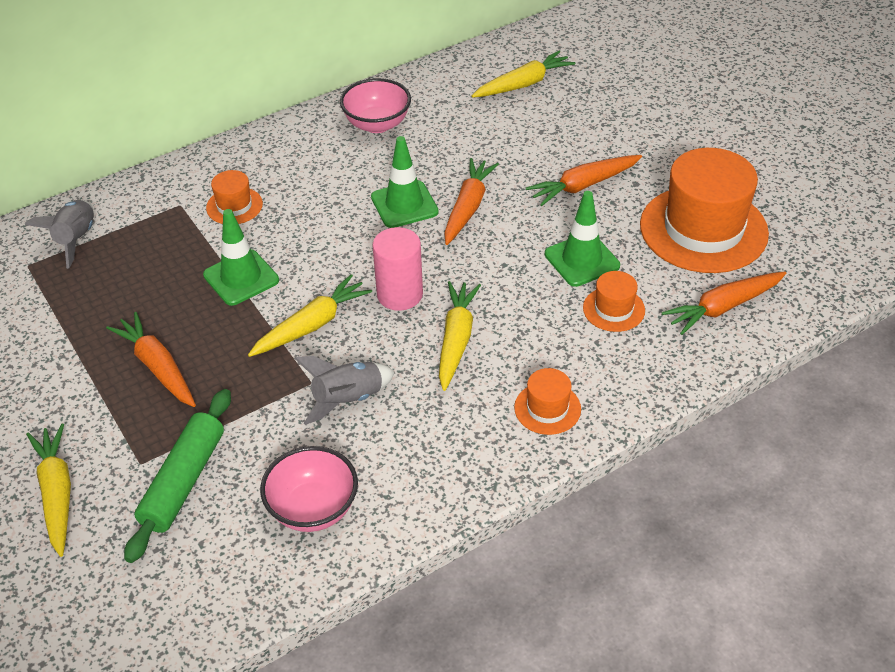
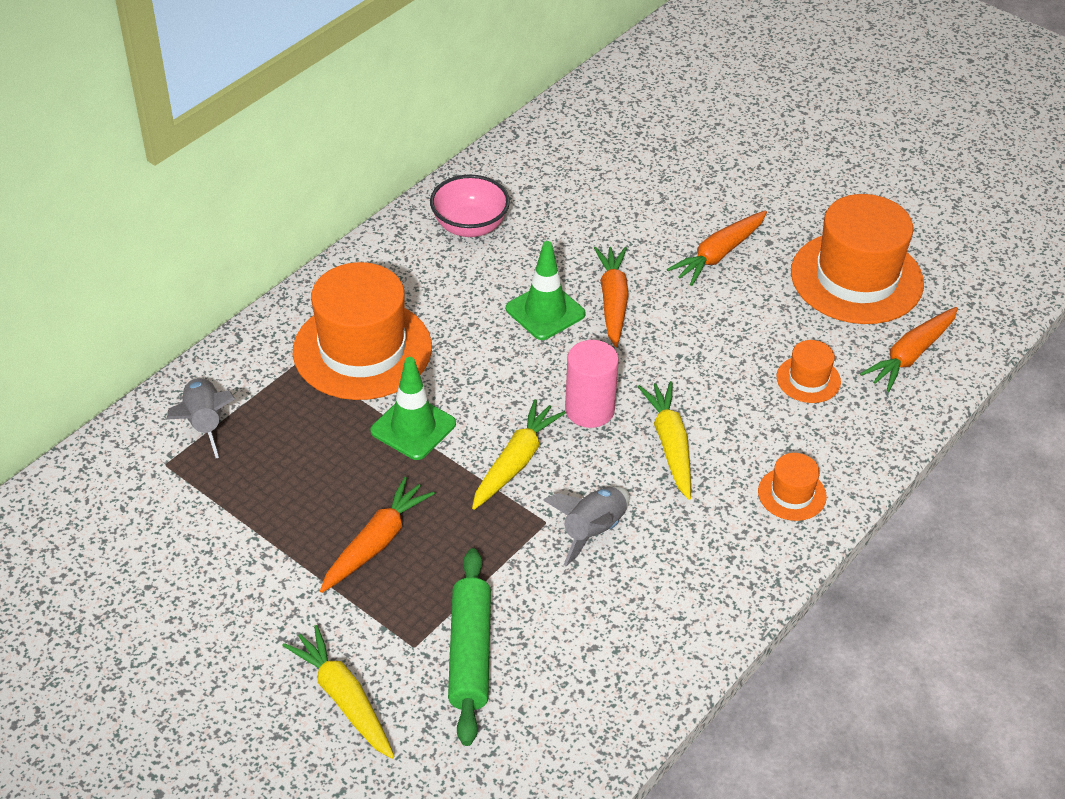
camera: 20 degrees left, 0 degrees up
orange carrot [106,312,196,407] -> orange carrot turned 90 degrees clockwise [320,477,435,593]
orange hat [206,170,263,224] -> orange hat [293,262,432,400], size x2.18
pink bowl [260,446,358,532] -> none
yellow carrot [472,50,575,98] -> none
green traffic cone [545,191,620,287] -> none

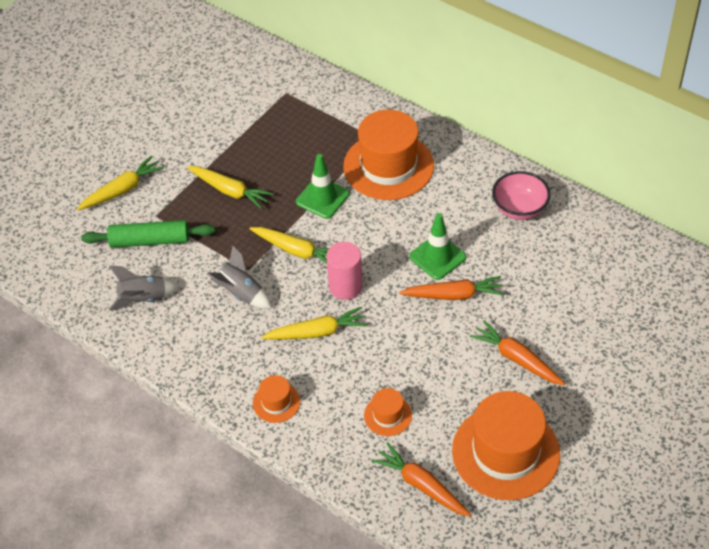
camera: 90 degrees right, 5 degrees up
grey rocket [167,377,235,458] -> grey rocket moved to [109,265,180,310]
orange carrot [320,477,435,593] -> yellow carrot [187,166,273,209]

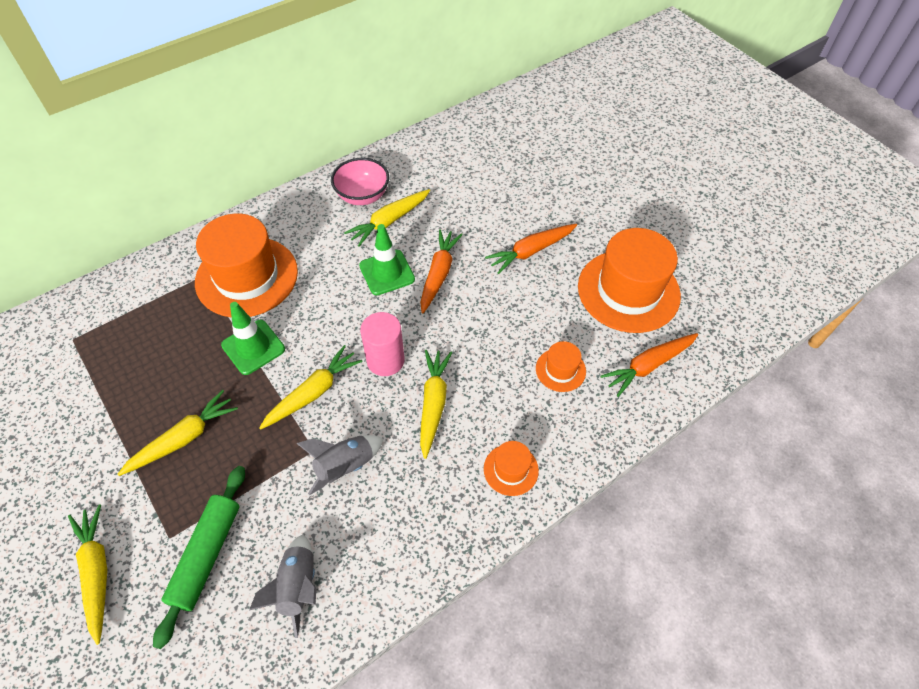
camera: 75 degrees left, 5 degrees up
none -> yellow carrot [344,189,430,247]

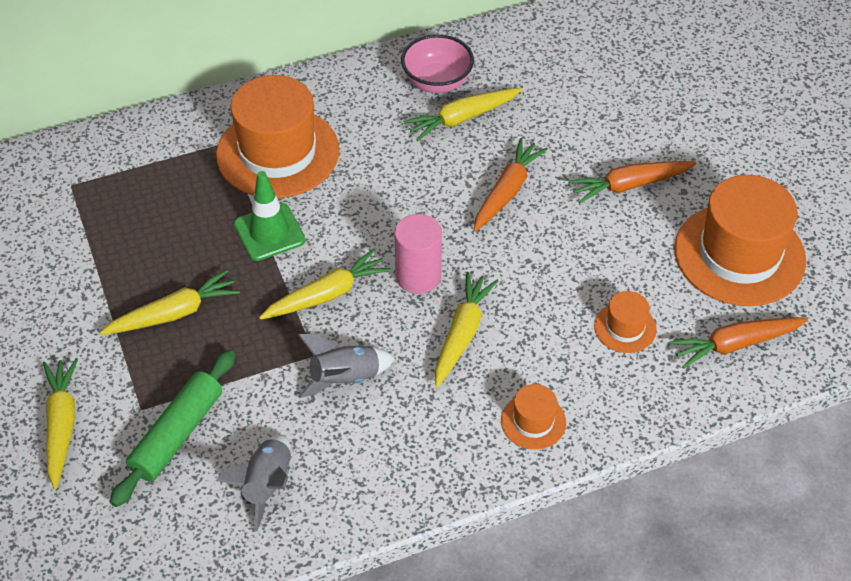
camera: 15 degrees right, 5 degrees down
green traffic cone [359,224,415,295] -> none

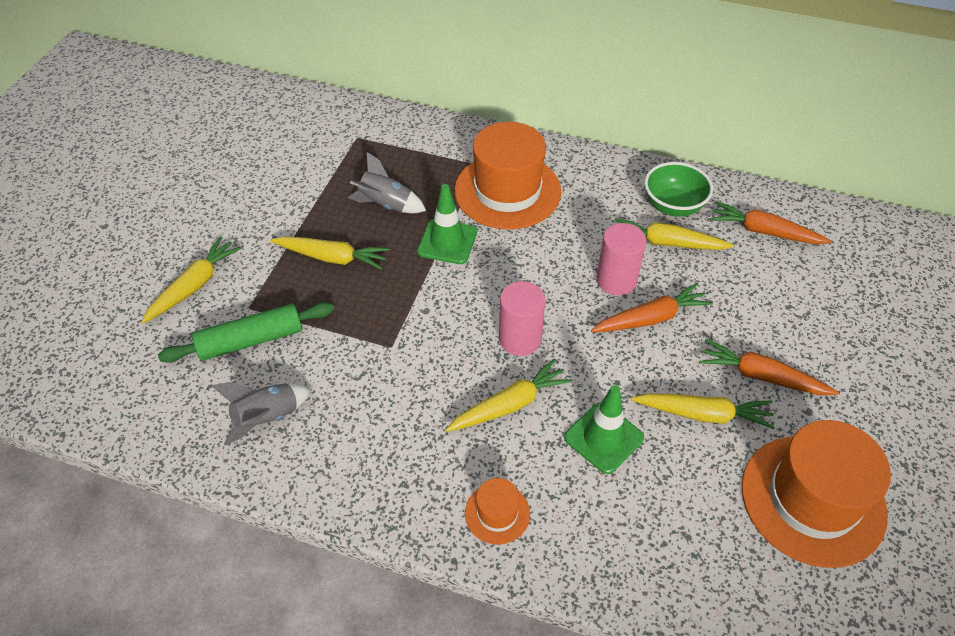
camera: 40 degrees right, 0 degrees up
yellow carrot [259,248,391,320] -> yellow carrot moved to [631,393,775,429]
grey rocket [298,334,395,398] -> grey rocket moved to [347,152,426,213]
pink bowl [401,34,474,93] -> green bowl [644,162,713,217]
orange hat [594,291,657,353] -> none
orange carrot [669,317,808,369] -> orange carrot moved to [710,201,832,244]
none -> green traffic cone [564,385,644,474]
none -> pink cylinder [597,223,646,295]

